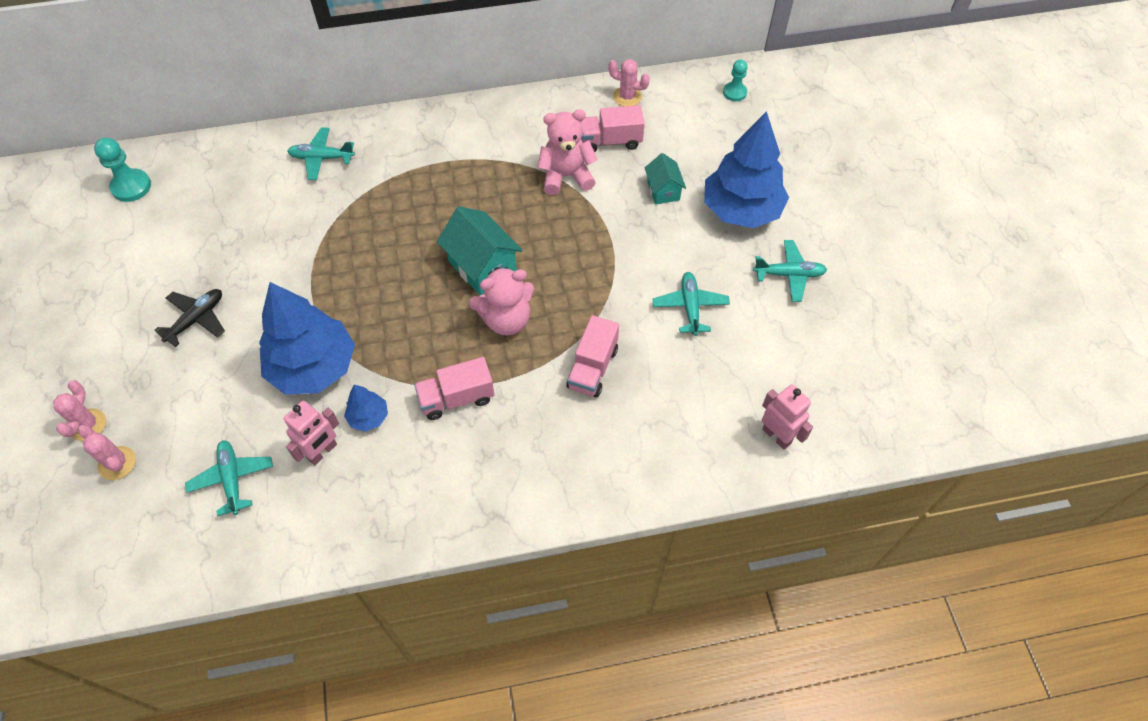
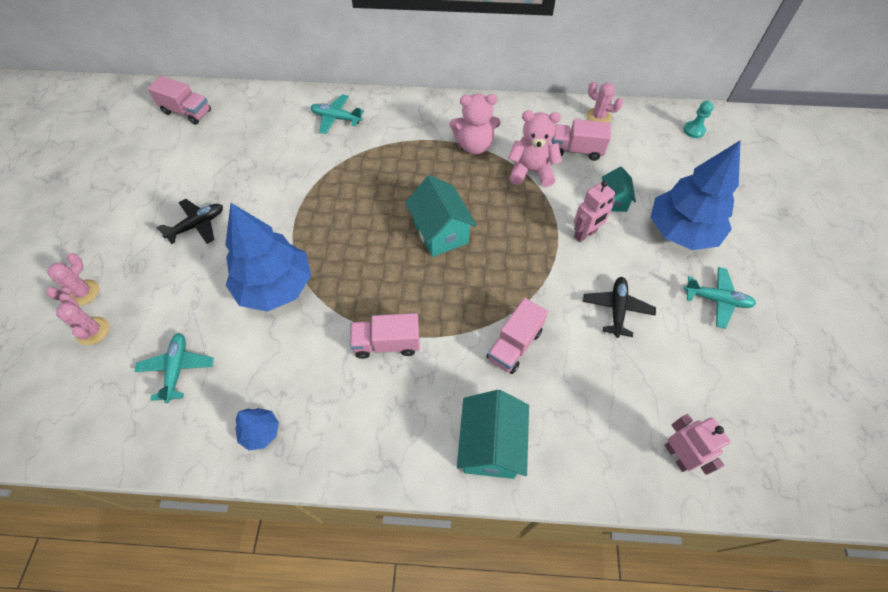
camera: 15 degrees right, 0 degrees up
turquoise pawn [94,138,151,202] -> pink truck [148,76,211,125]
pink robot [284,400,339,465] -> pink robot moved to [574,181,616,242]
blue tree [344,385,388,432] -> blue tree moved to [235,408,279,451]
pink teddy bear [469,267,534,335] -> pink teddy bear moved to [450,93,501,155]
turquoise plane [653,272,730,336] -> black plane [583,277,656,338]
none -> turquoise house [457,390,529,479]

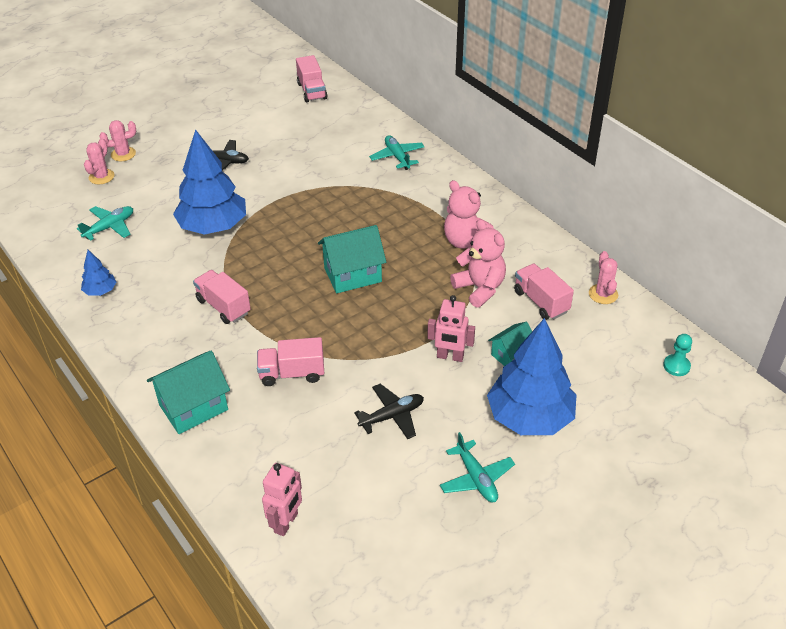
camera: 50 degrees right, 15 degrees down
turquoise house [405,175,477,257] -> turquoise house turned 45 degrees clockwise [318,225,386,293]

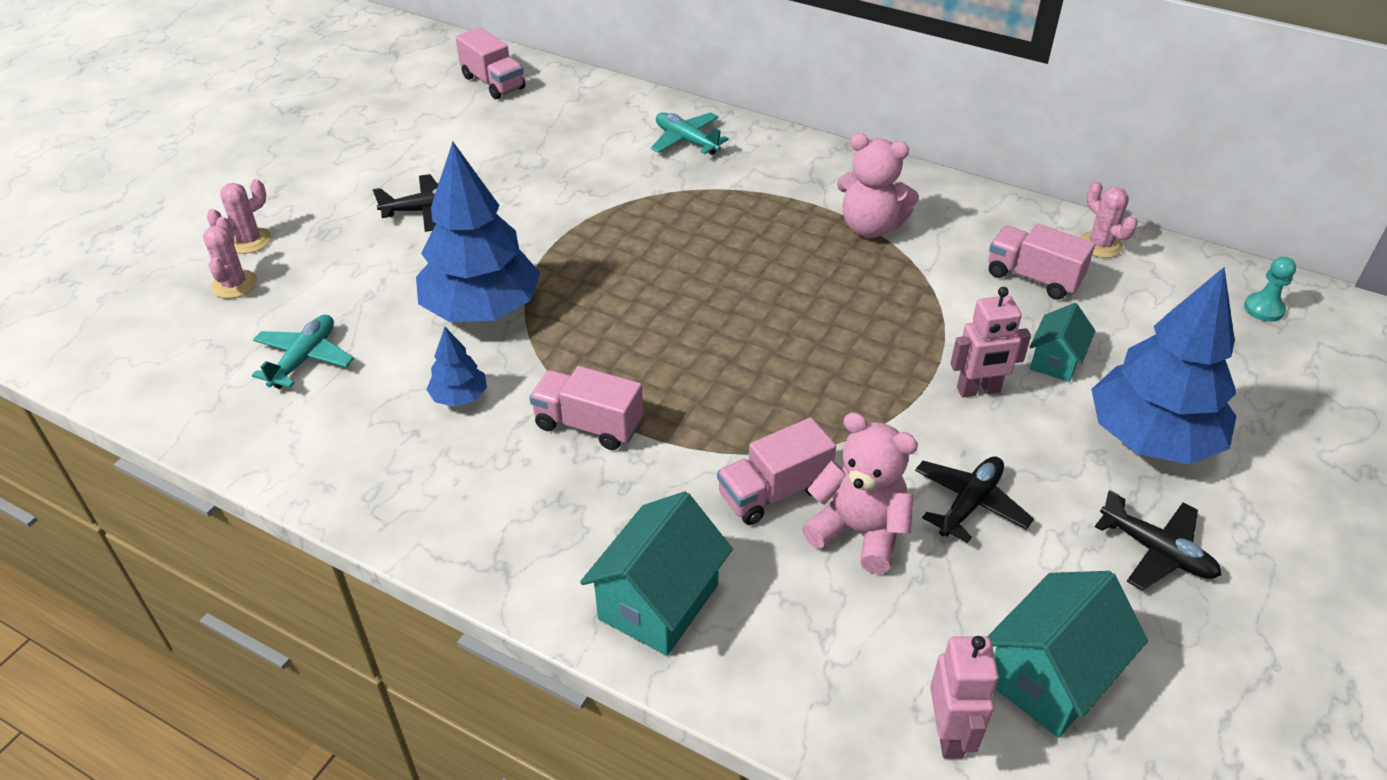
camera: 25 degrees left, 0 degrees up
blue tree [81,250,116,296] -> blue tree moved to [426,327,487,407]
turquoise house [318,225,386,293] -> turquoise house moved to [987,571,1148,738]
turquoise plane [440,432,515,502] -> black plane [1095,490,1221,590]
pink teddy bear [450,219,506,308] -> pink teddy bear moved to [802,412,918,574]

